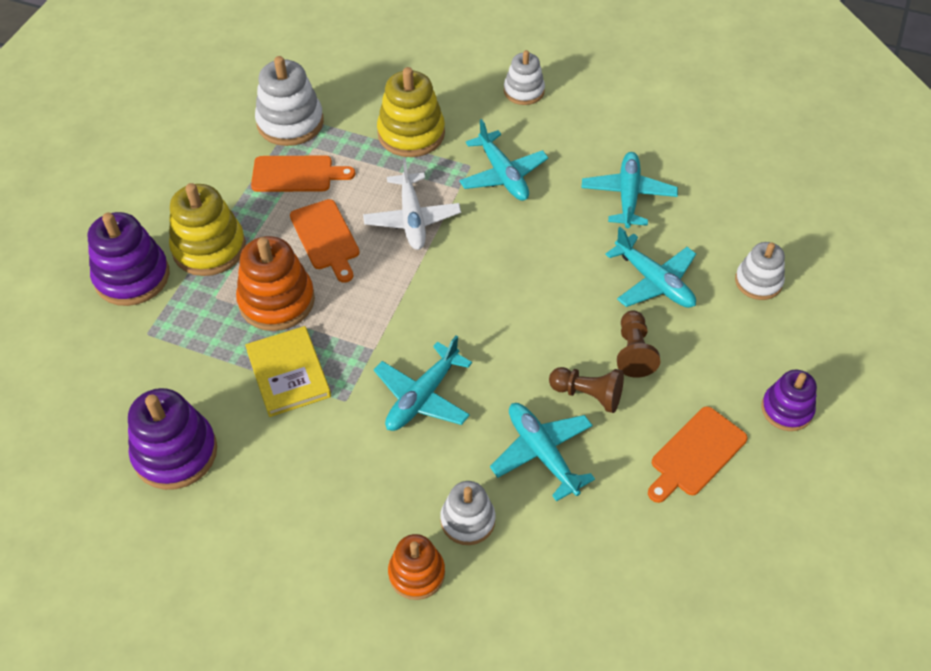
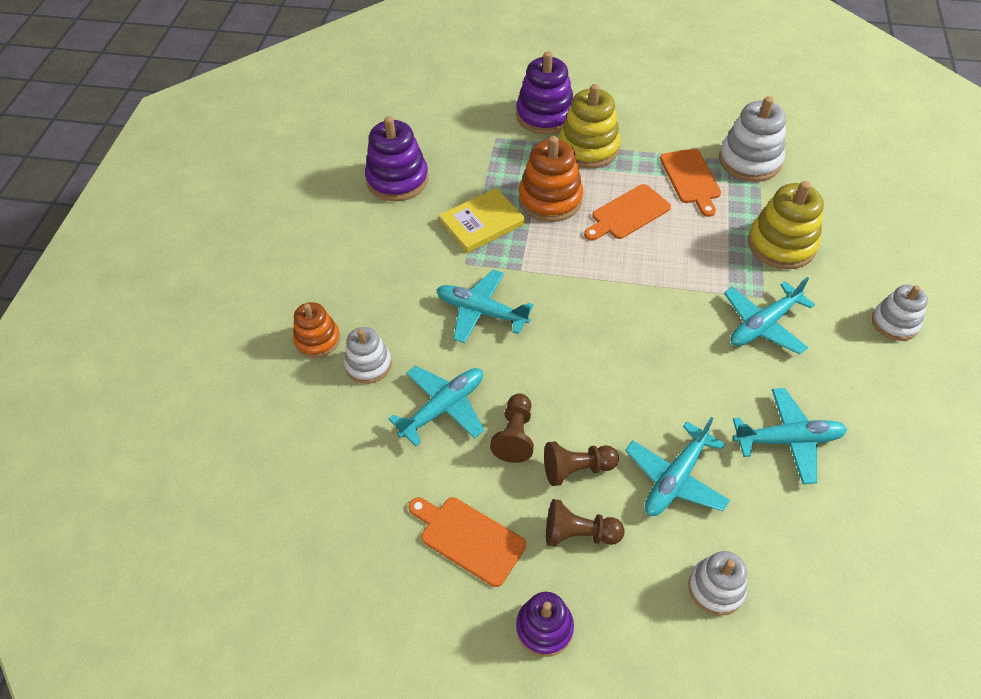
camera: 80 degrees right, 0 degrees up
white plane [363,158,461,250] -> none
none -> brown pawn [546,499,625,546]

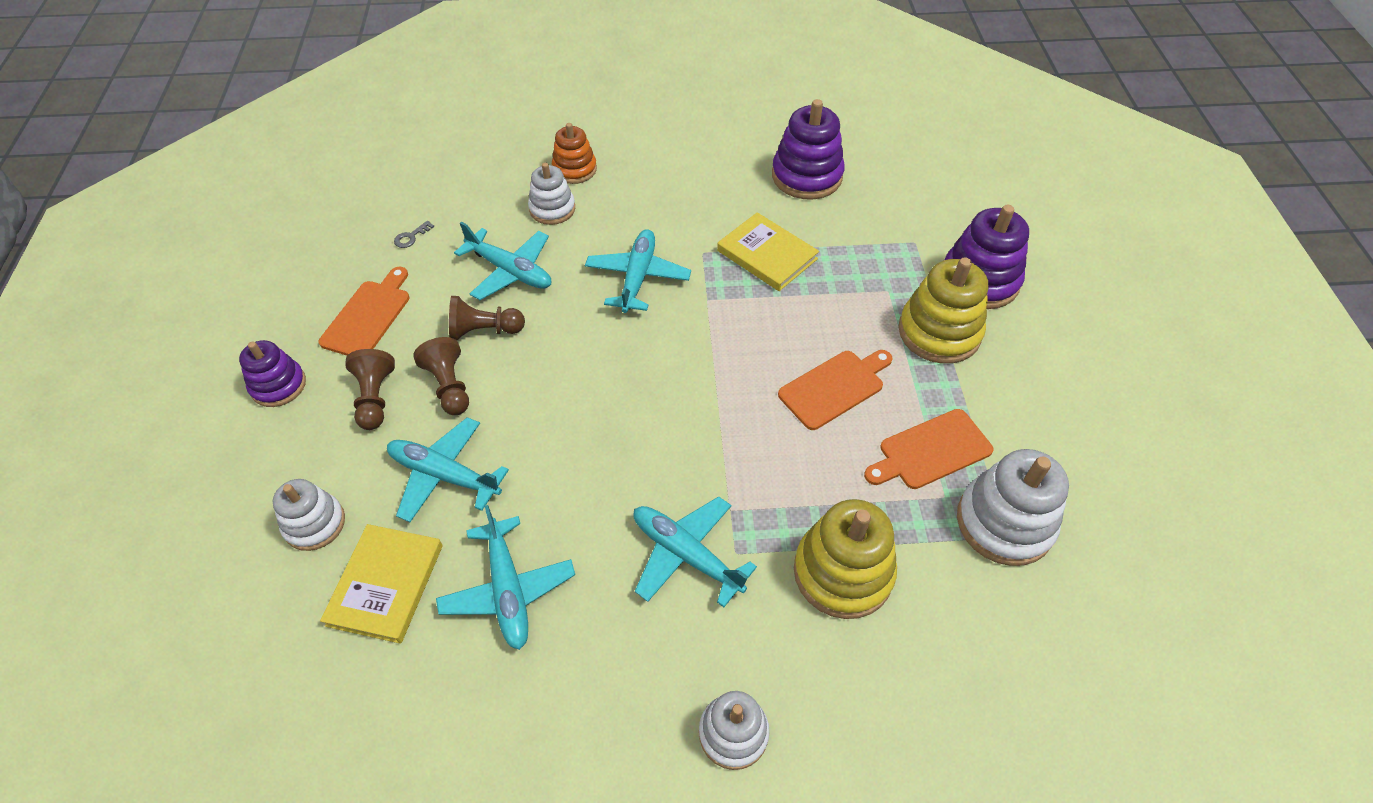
camera: 75 degrees right, 0 degrees up
orange stacking toy [519,136,583,222] -> none
orange cutting board [584,184,671,241] -> orange cutting board turned 105 degrees clockwise [778,350,893,430]
none -> yellow book [320,524,443,644]
none -> grey key [394,221,434,248]

